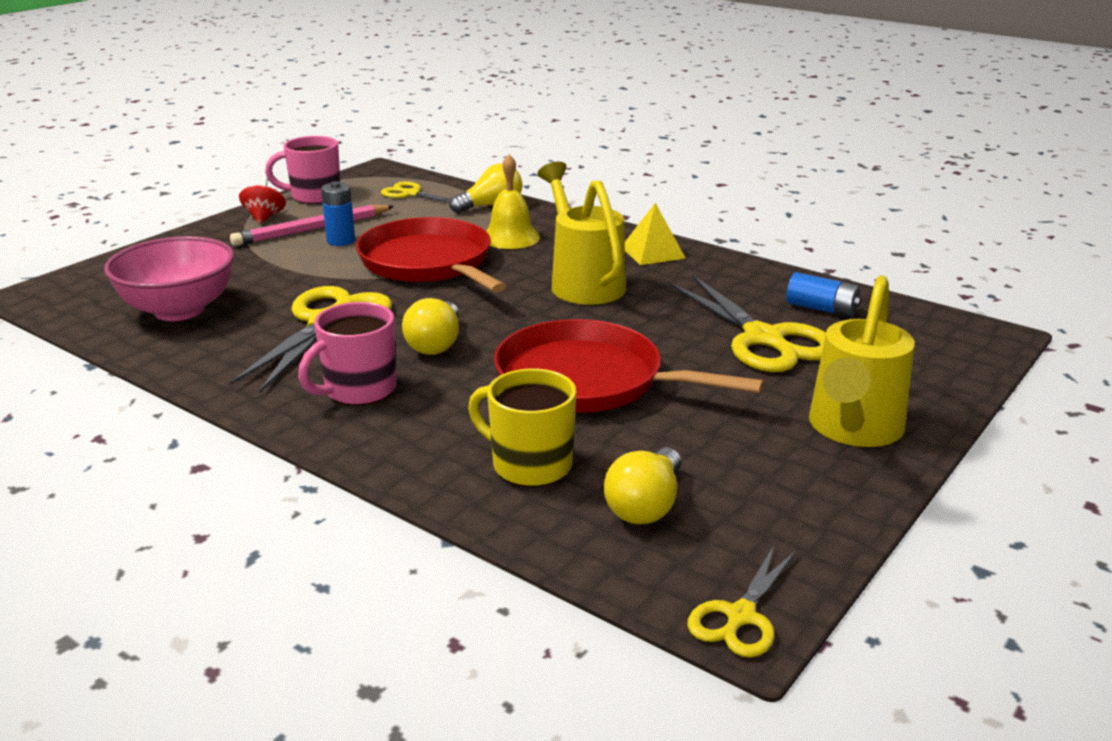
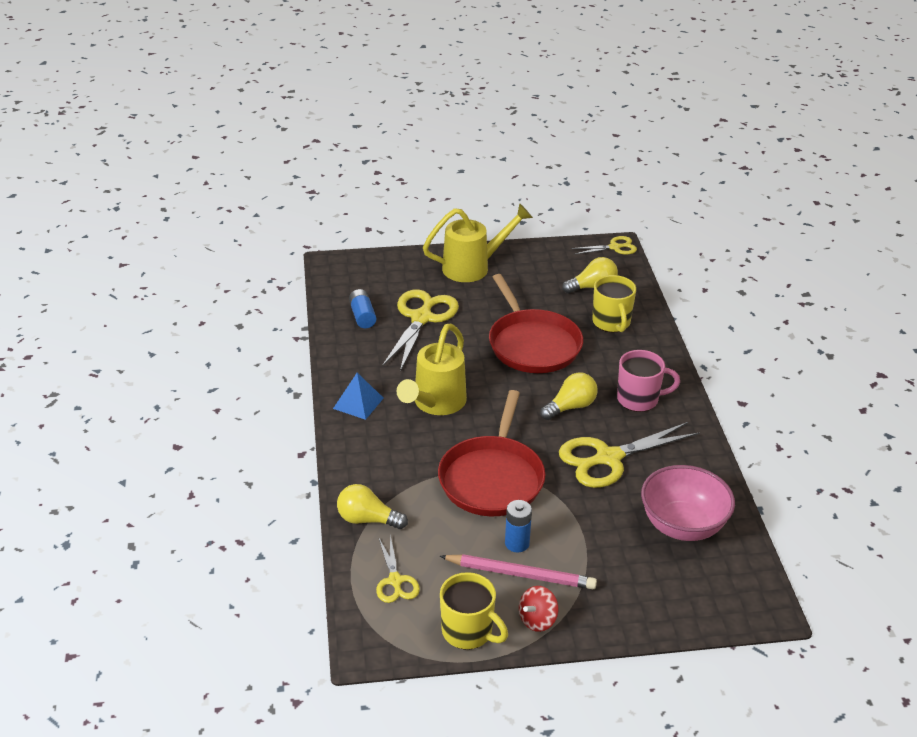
camera: 135 degrees left, 10 degrees up
pink mug [265,136,340,204] -> yellow mug [440,572,508,649]
yellow bell [486,154,540,249] -> none
yellow pyramid [625,203,686,265] -> blue pyramid [333,373,383,420]

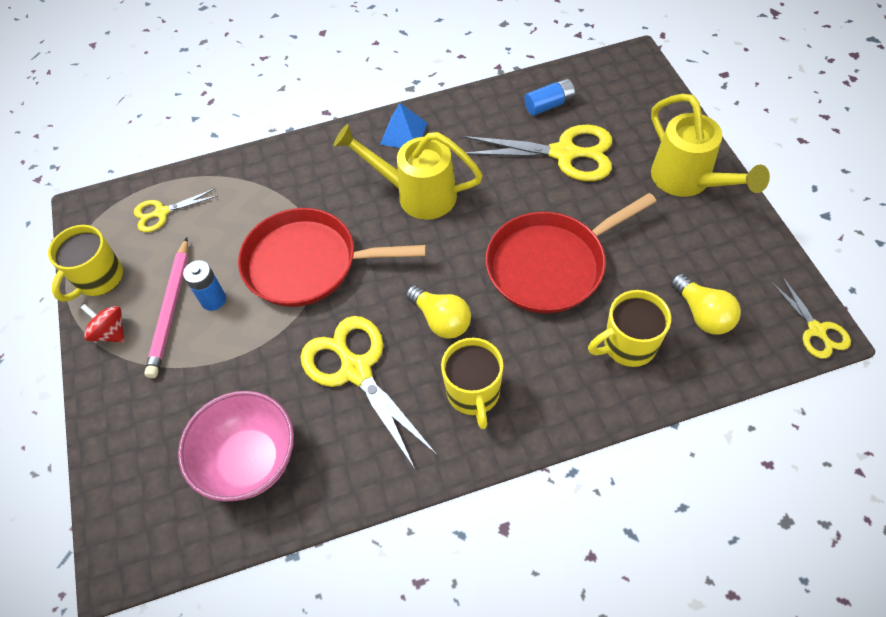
camera: 85 degrees right, 20 degrees up
yellow light bulb [337,484,408,529] -> none
pink mug [617,350,680,412] -> yellow mug [441,338,504,429]

